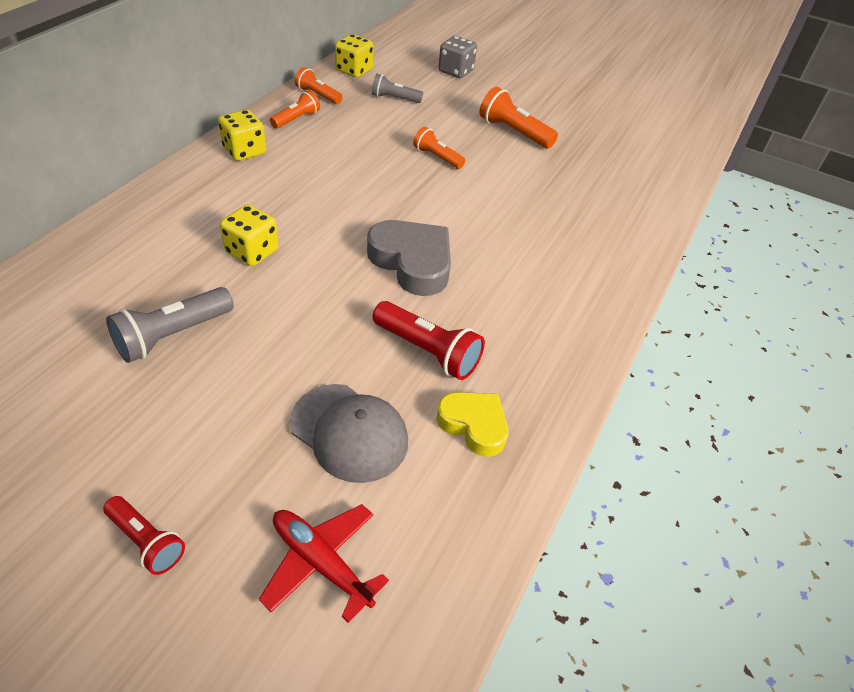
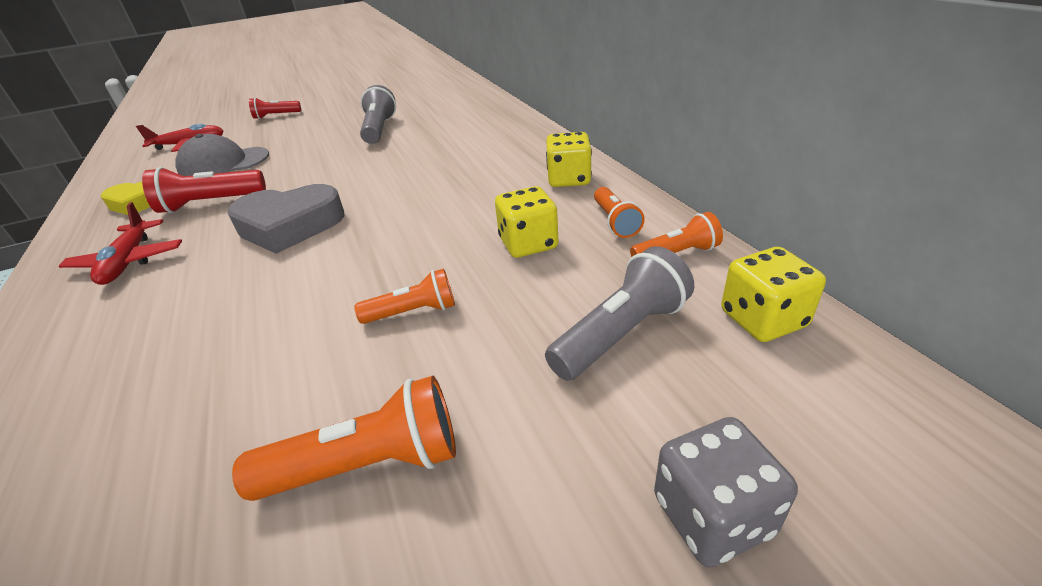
camera: 135 degrees right, 10 degrees down
yellow dice [220,204,279,266] -> yellow dice moved to [495,186,559,258]
grey flashlight [372,74,423,103] -> grey flashlight [545,246,694,381], size x1.55
none -> red plane [59,202,182,285]

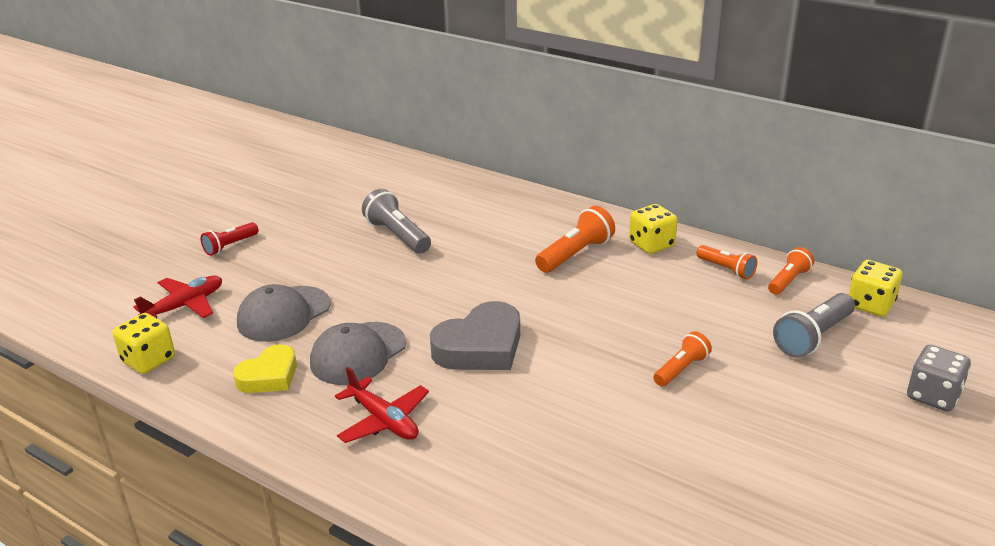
camera: 35 degrees left, 5 degrees down
red flashlight [142,167,266,213] -> grey cap [310,322,406,385]
orange flashlight [232,376,456,501] -> orange flashlight moved to [535,206,615,273]
yellow dice [495,186,559,258] -> yellow dice moved to [113,313,175,374]
grey flashlight [545,246,694,381] -> grey flashlight turned 150 degrees counterclockwise [773,293,855,358]

